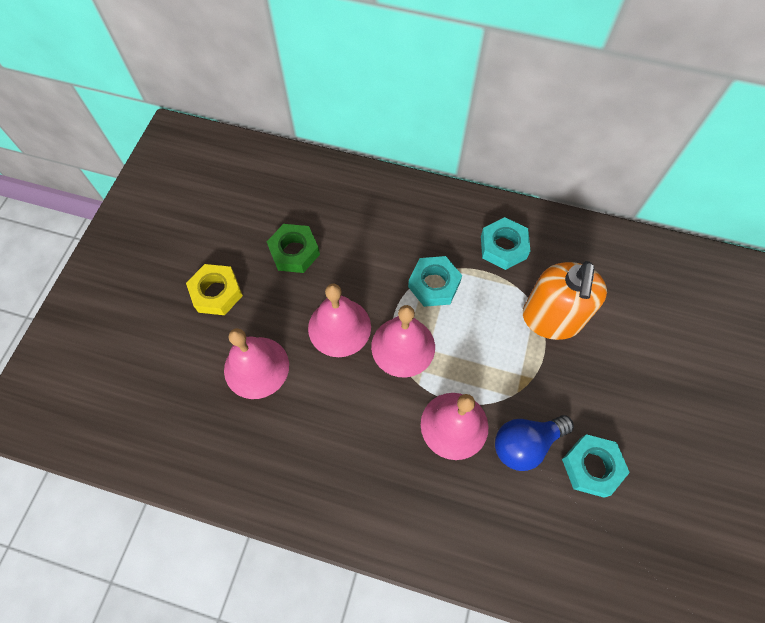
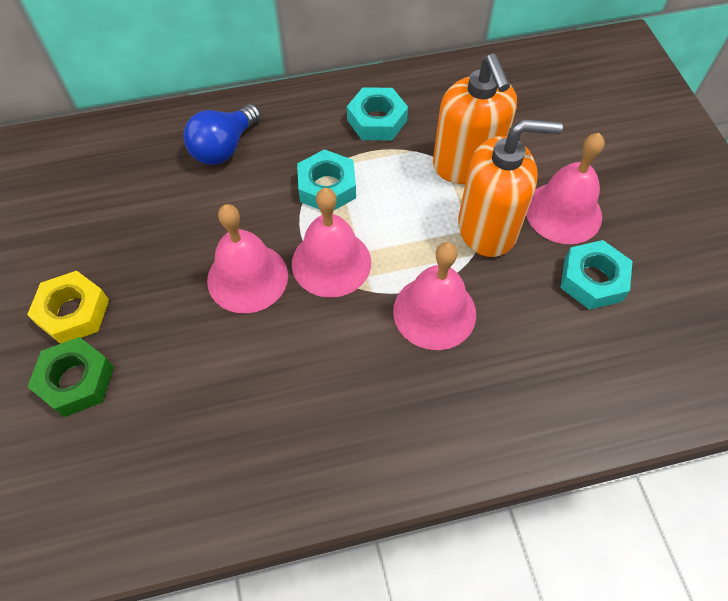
camera: 30 degrees left, 5 degrees down
pink bell [224,328,289,399] -> pink bell moved to [526,133,605,244]
green nut [267,224,320,273] -> green nut moved to [27,337,114,417]
blue light bulb [495,415,574,471] -> blue light bulb moved to [183,104,261,165]
none -> orange soap dispenser [458,119,563,257]

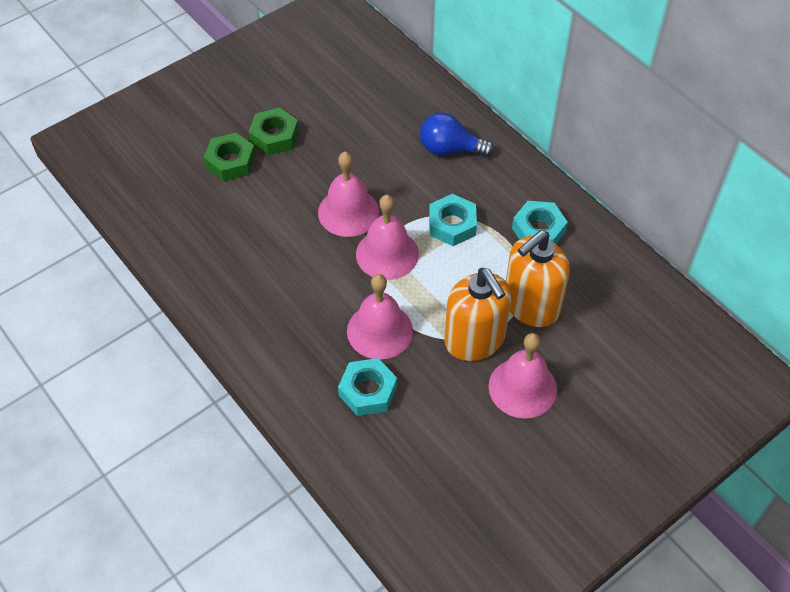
camera: 65 degrees right, 5 degrees down
yellow nut [27,271,109,344] -> green nut [249,108,299,155]
turquoise nut [561,240,632,310] -> turquoise nut moved to [338,358,397,416]

